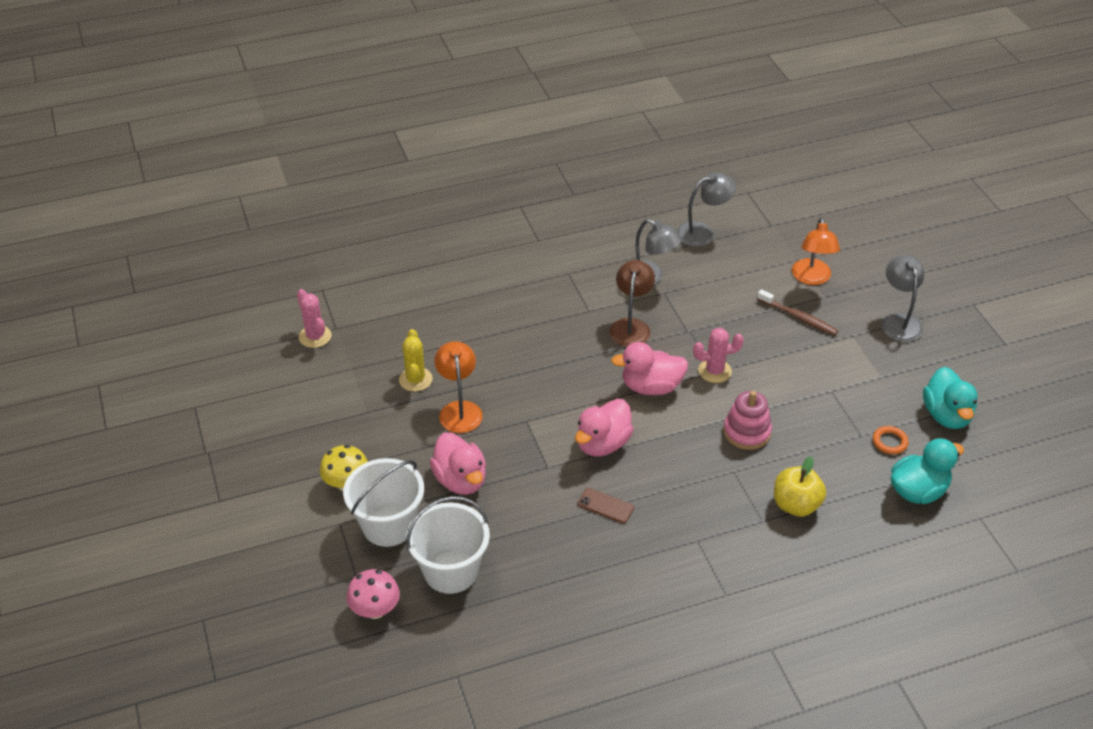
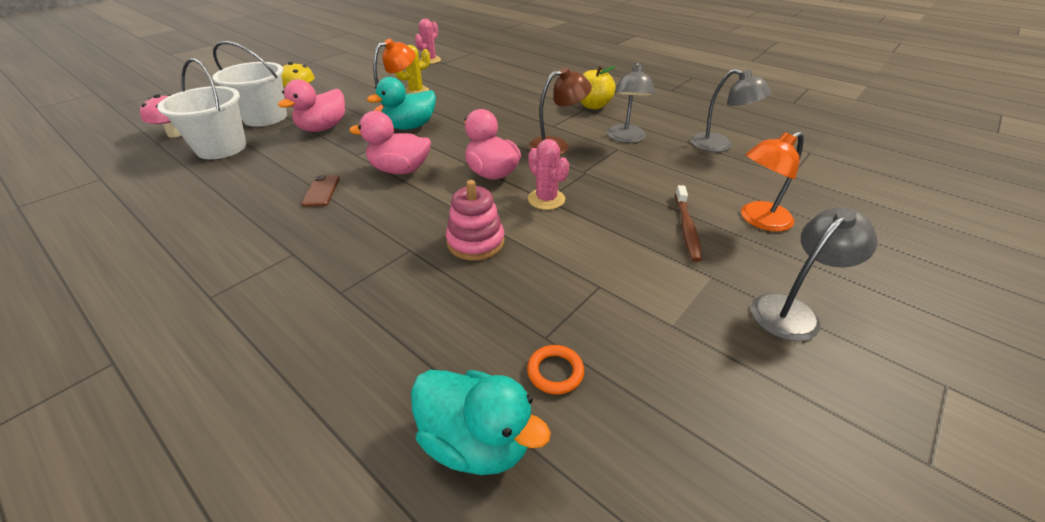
camera: 60 degrees right, 5 degrees down
yellow apple [774,456,826,517] -> yellow apple moved to [580,66,616,109]
turquoise duck [923,367,978,429] -> turquoise duck moved to [367,77,436,130]

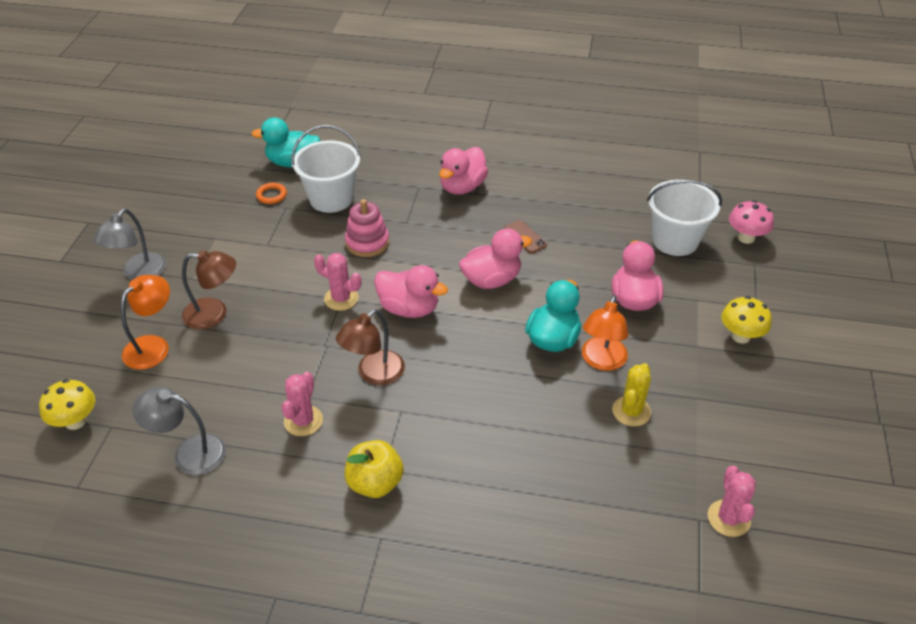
camera: 150 degrees right, 5 degrees up
white bucket [212,41,287,127] -> white bucket moved to [291,125,361,213]
grey lamp [607,62,655,143] -> pink cactus [281,371,323,436]
brown toothbrush [675,185,702,262] -> brown lamp [182,250,236,329]
none -> yellow mushroom [39,379,95,430]
none -> pink duck [439,147,488,195]

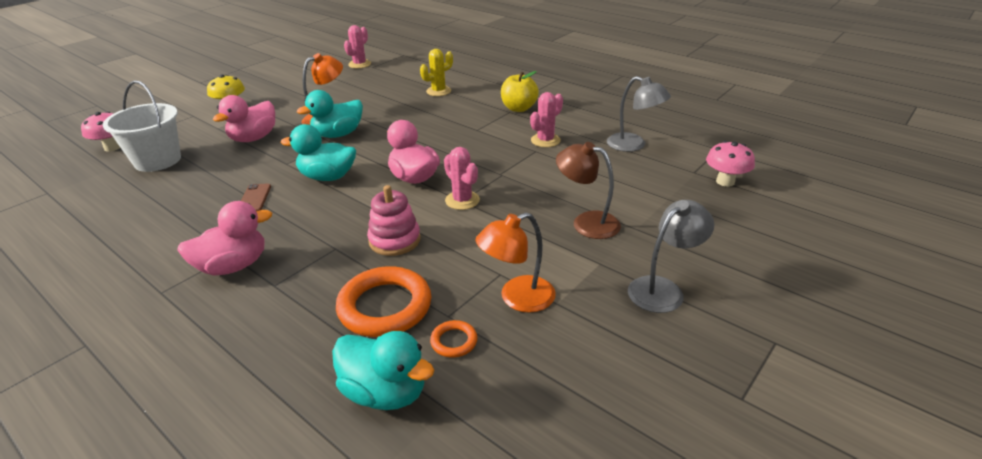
camera: 150 degrees left, 10 degrees down
yellow mushroom [39,379,95,430] -> pink mushroom [706,141,755,187]
orange lamp [121,275,170,370] -> orange lamp moved to [475,213,556,313]
white bucket [291,125,361,213] -> orange ring [336,266,432,337]
brown lamp [336,309,405,385] -> none
pink duck [459,228,532,289] -> turquoise duck [281,124,356,181]
yellow cactus [612,363,651,427] -> yellow cactus moved to [420,49,453,96]

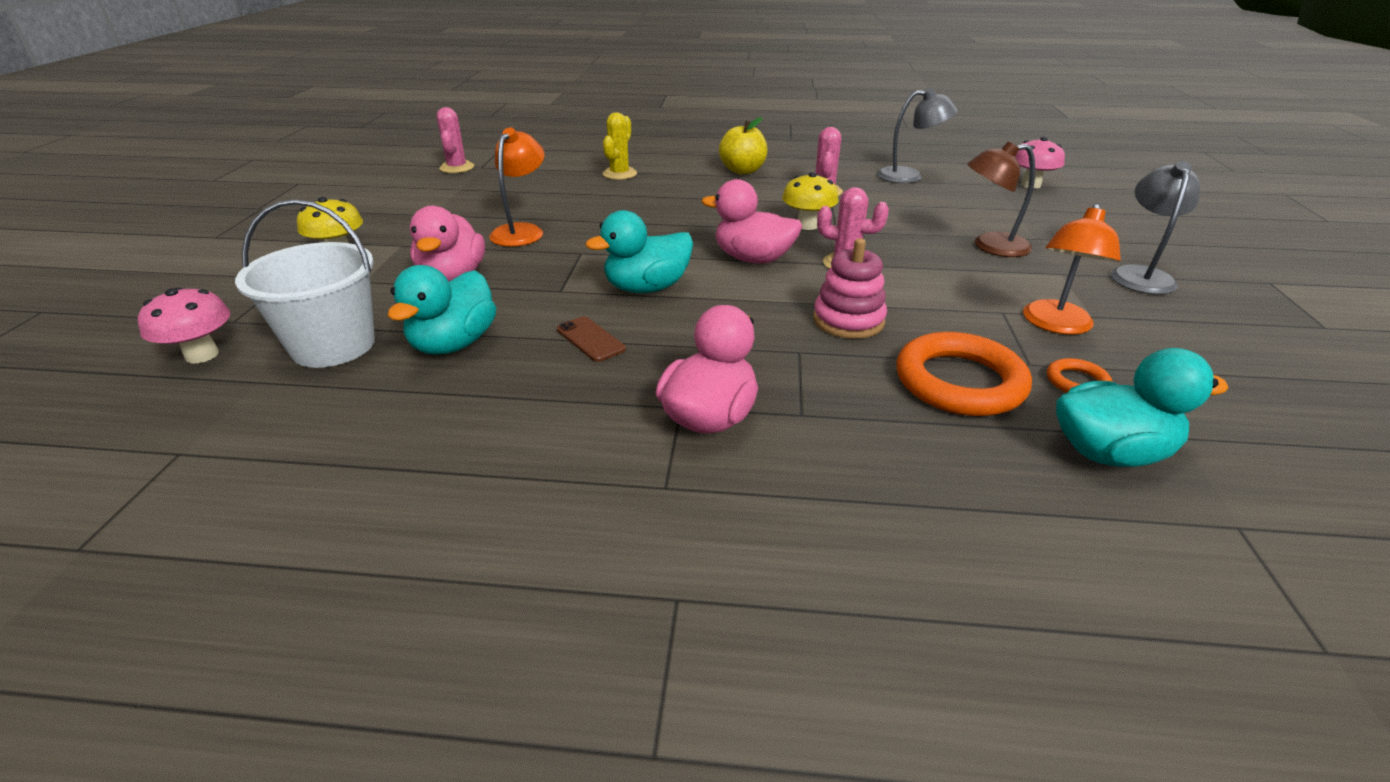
camera: 35 degrees left, 0 degrees up
turquoise duck [297,90,363,138] -> turquoise duck moved to [388,265,496,355]
none -> yellow mushroom [782,172,838,230]

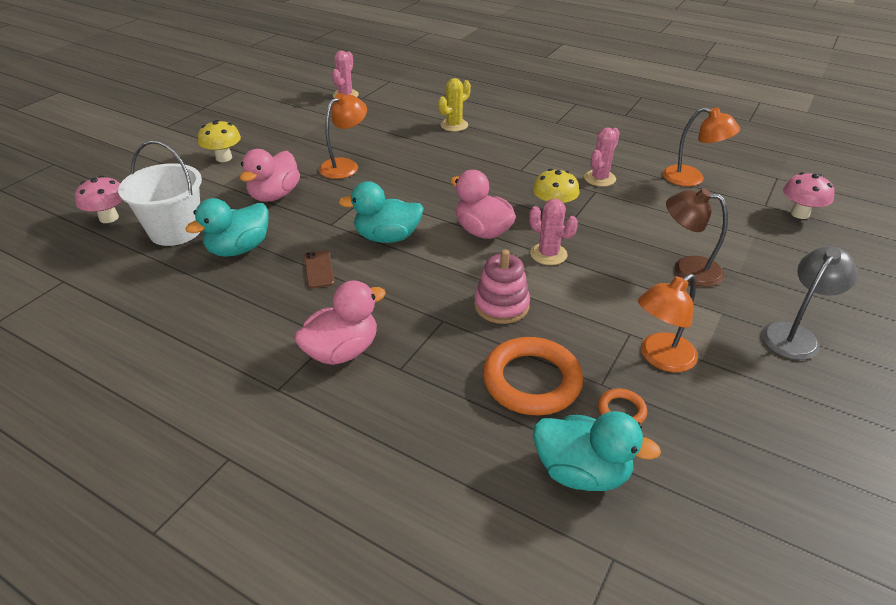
camera: 25 degrees right, 5 degrees up
yellow apple [719,117,768,174] -> none
grey lamp [877,88,958,183] -> orange lamp [663,107,740,186]

